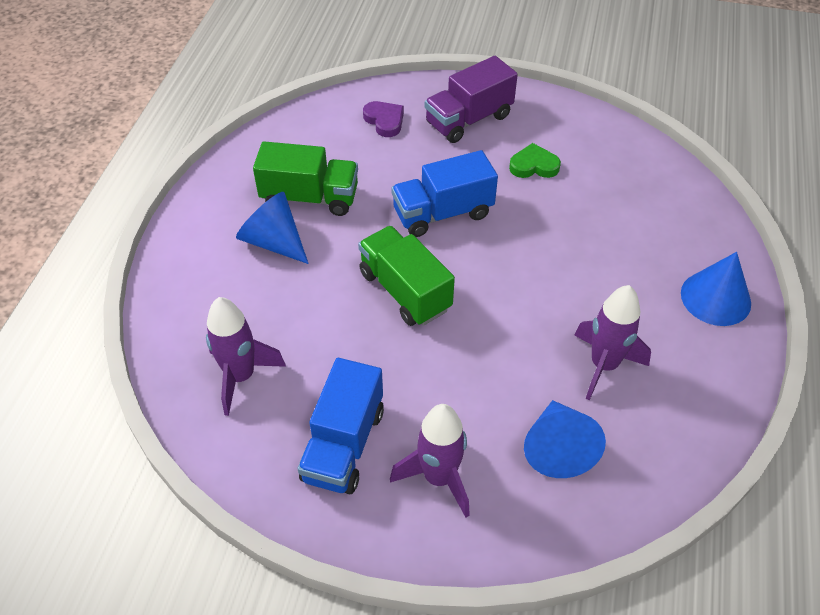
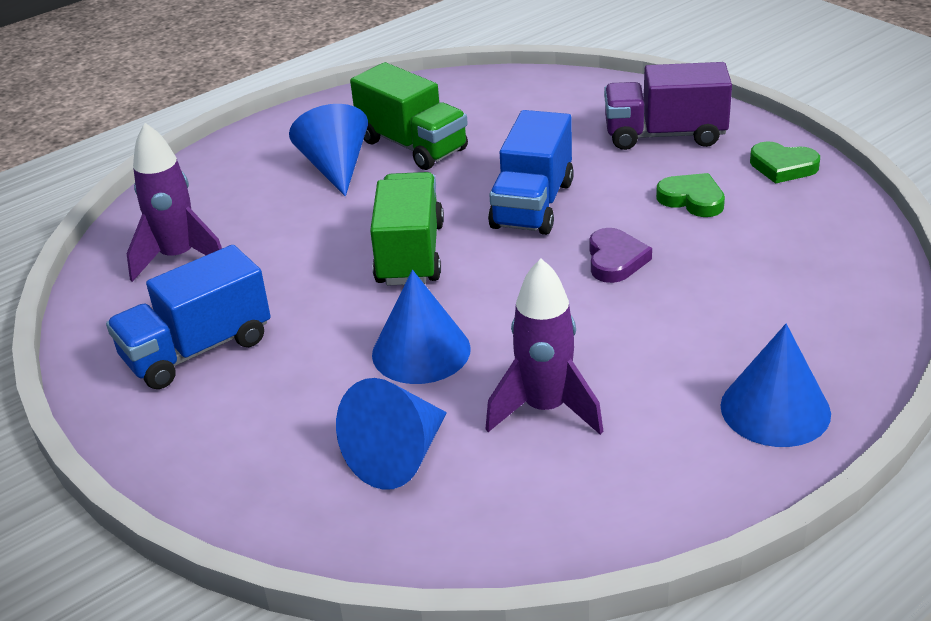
camera: 40 degrees right, 15 degrees down
purple heart [363,101,404,137] -> purple heart moved to [589,228,652,283]
purple rocket [390,404,470,517] -> none
blue truck [391,150,498,237] -> blue truck turned 90 degrees counterclockwise [488,110,574,235]
none -> blue cone [372,270,471,384]
none -> green heart [750,141,820,184]

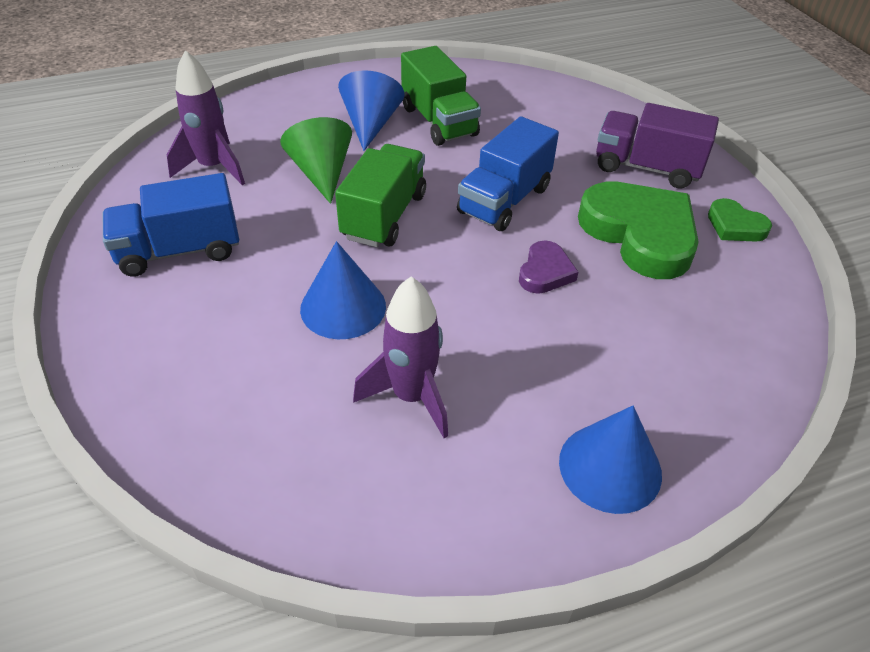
camera: 15 degrees right, 10 degrees up
blue cone [336,378,447,490] -> none
green heart [656,173,725,217] -> green heart [578,181,699,279], size x2.06
none -> green cone [280,117,352,204]

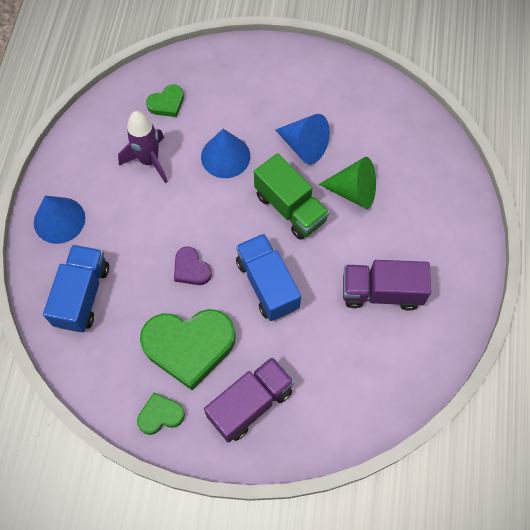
camera: 120 degrees right, 20 degrees up
blue truck [103,173,239,277] -> blue truck moved to [43,245,109,332]
purple rocket [167,50,245,185] -> none
blue cone [338,70,405,151] -> blue cone moved to [275,114,330,164]
green truck [401,46,481,146] -> purple truck [343,260,431,311]
none -> green heart [146,85,184,117]

